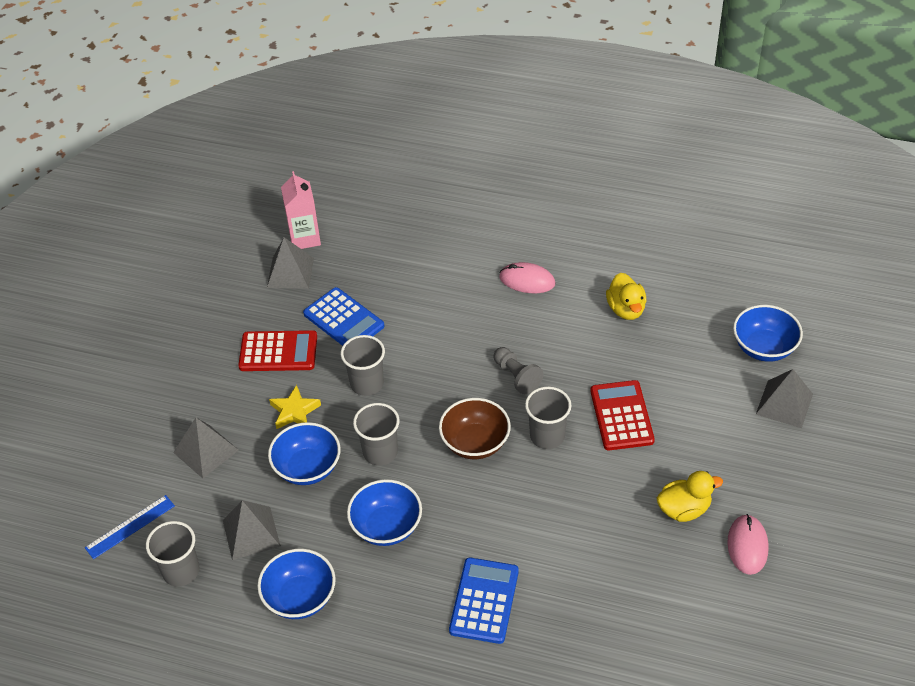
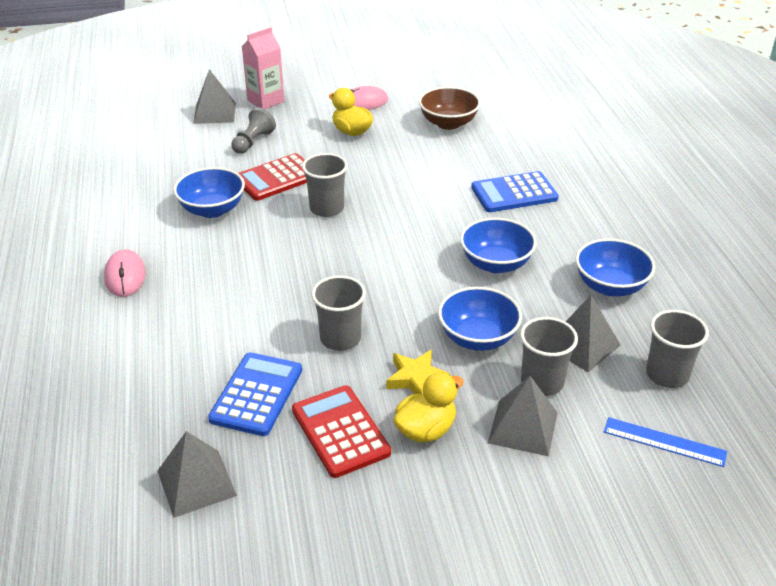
camera: 120 degrees left, 10 degrees down
pink carton [281,171,321,249] -> pink carton moved to [242,27,284,109]
grey cup [353,403,400,465] -> grey cup moved to [520,317,578,396]
brown bowl [439,398,511,459] -> brown bowl moved to [419,87,481,130]
grey pawn [494,347,543,394] -> grey pawn moved to [231,107,276,154]
yellow duck [606,273,647,320] -> yellow duck moved to [394,372,464,443]
blue bowl [733,305,803,362] -> blue bowl moved to [173,167,245,218]

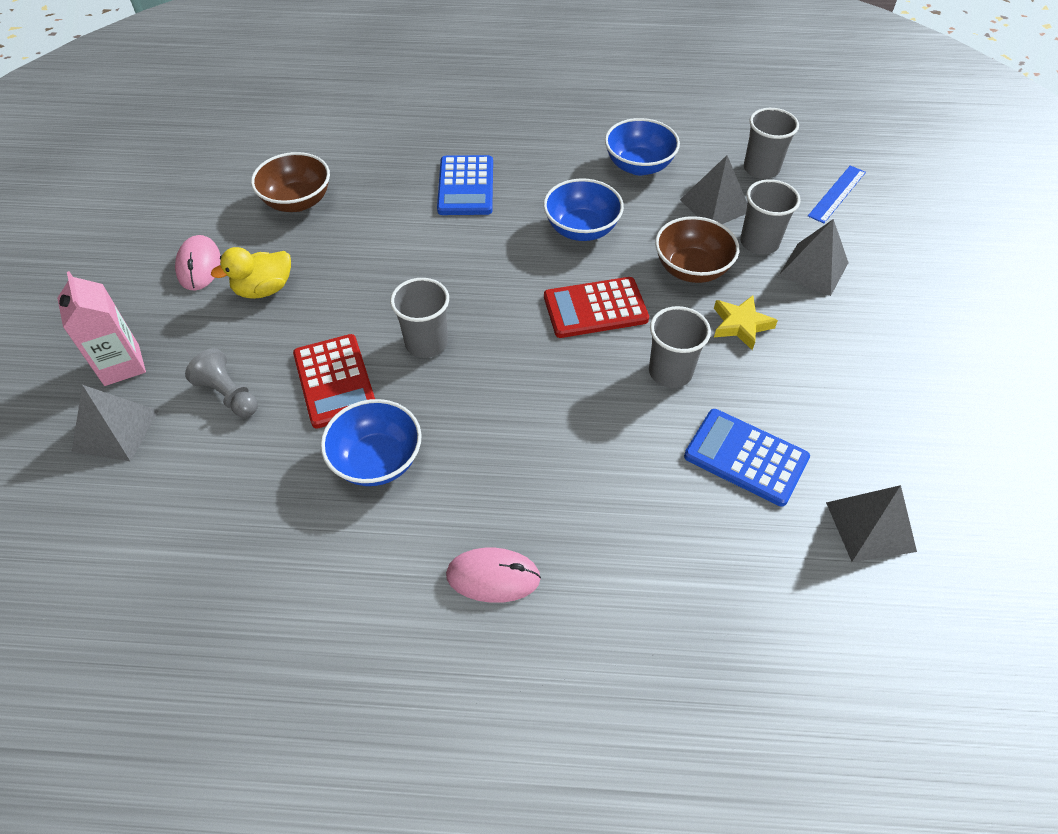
camera: 75 degrees left, 15 degrees up
red calculator [292,385,391,478] -> red calculator moved to [544,277,649,338]
yellow duck [394,372,464,443] -> none
blue bowl [438,287,522,351] -> brown bowl [655,216,739,283]

